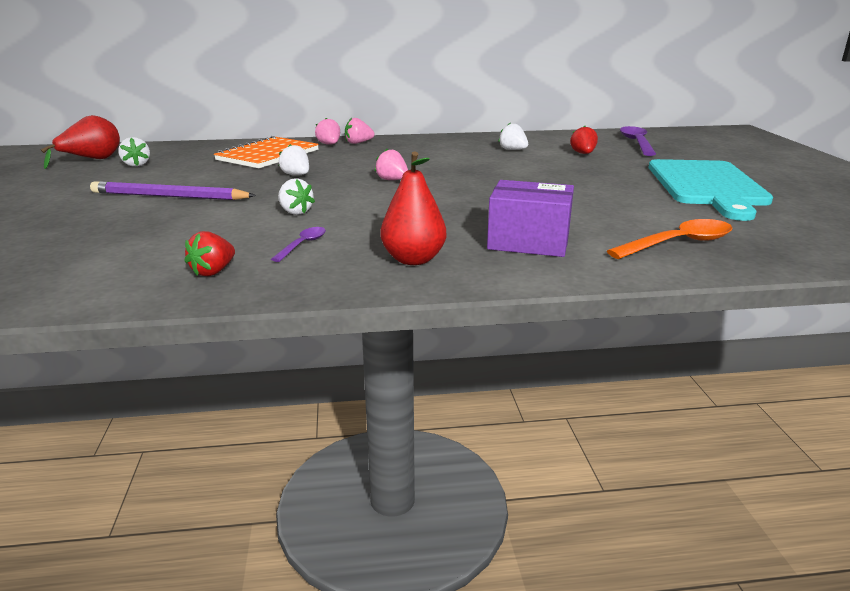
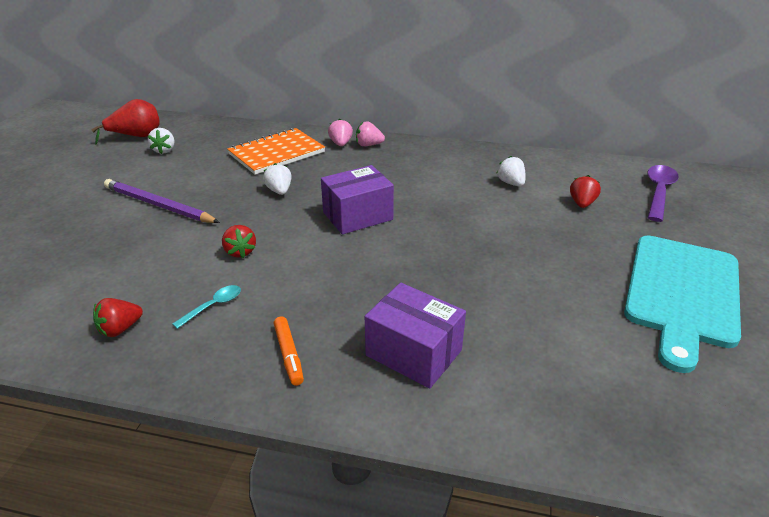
camera: 20 degrees right, 10 degrees up
purple spoon [271,227,326,262] -> turquoise spoon [172,285,241,329]
white strawberry [278,178,315,215] -> red strawberry [222,225,256,258]
pink strawberry [375,149,408,180] -> purple box [321,165,394,234]
red pear [380,152,446,265] -> orange marker [274,316,304,386]
orange spoon [607,219,732,259] -> none

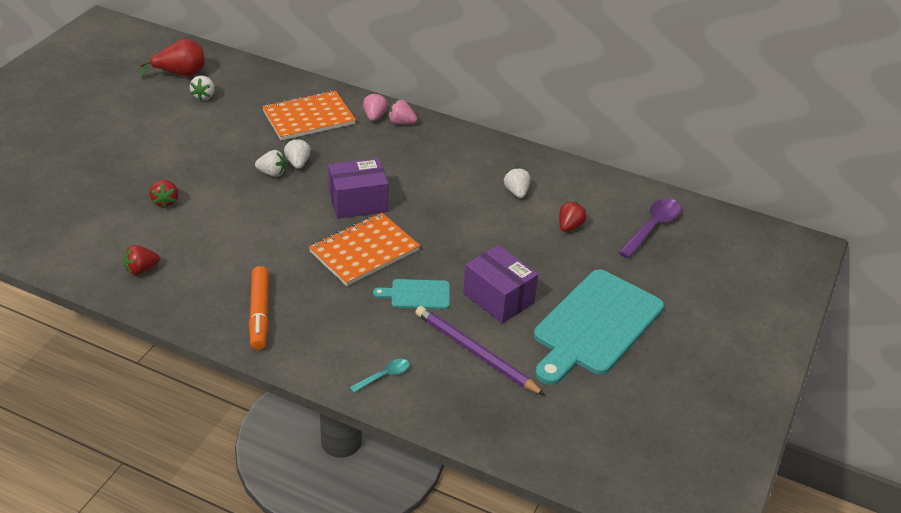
camera: 10 degrees right, 5 degrees up
purple pencil [104,179,220,223] -> purple pencil moved to [415,306,545,395]
turquoise spoon [172,285,241,329] -> turquoise spoon moved to [350,359,410,393]
red strawberry [222,225,256,258] -> red strawberry moved to [149,180,178,208]
orange marker [274,316,304,386] -> orange marker [249,266,269,350], size x1.57
purple box [365,283,466,388] -> purple box moved to [463,245,538,323]
none -> white strawberry [255,150,286,177]
none -> orange notebook [309,212,420,286]
none -> turquoise cutting board [373,279,450,309]

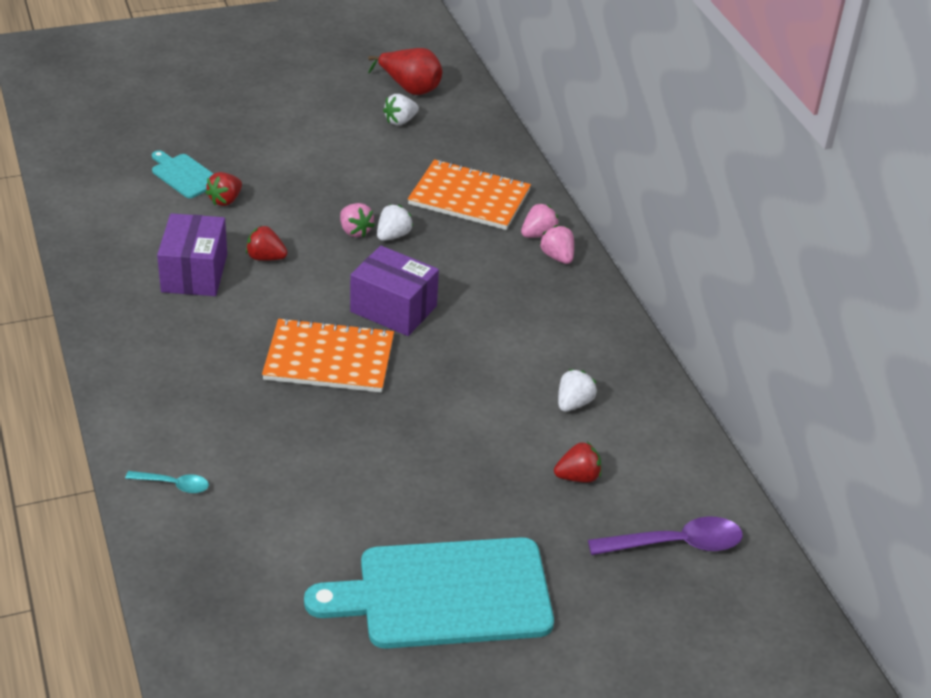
camera: 45 degrees right, 0 degrees up
red strawberry [124,245,160,275] -> red strawberry moved to [246,226,288,261]
orange marker [249,266,269,350] -> none
white strawberry [255,150,286,177] -> pink strawberry [340,203,375,238]
turquoise cutting board [373,279,450,309] -> turquoise cutting board moved to [152,150,213,198]
purple pencil [415,306,545,395] -> none
purple box [463,245,538,323] -> purple box moved to [157,213,227,296]

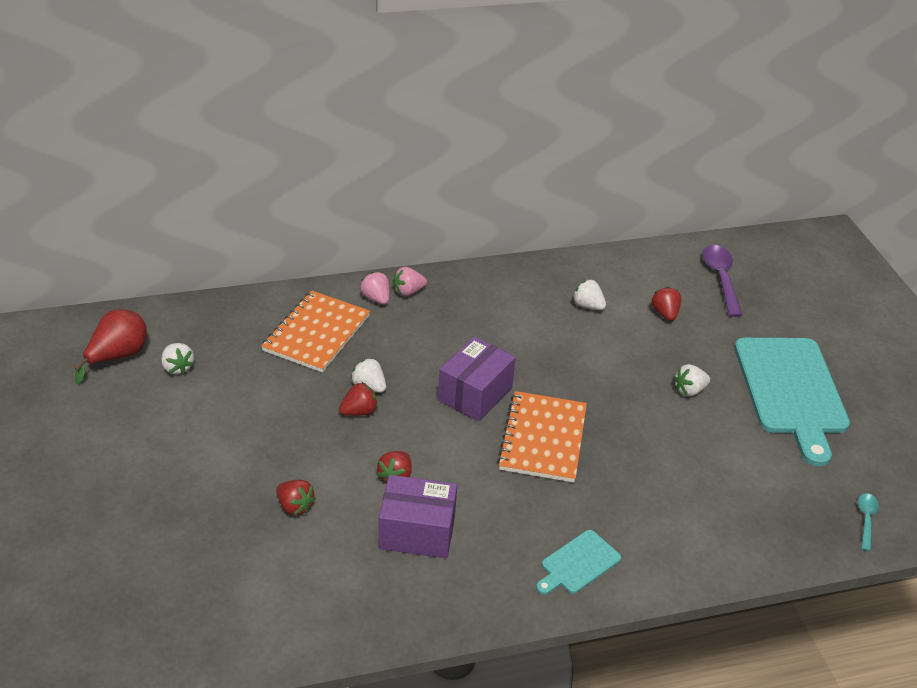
camera: 85 degrees left, 0 degrees up
turquoise spoon [125,471,209,493] -> turquoise spoon moved to [858,493,879,551]
turquoise cutting board [152,150,213,198] -> turquoise cutting board moved to [536,530,621,594]
pink strawberry [340,203,375,238] -> red strawberry [339,382,378,416]
none -> white strawberry [674,364,710,397]

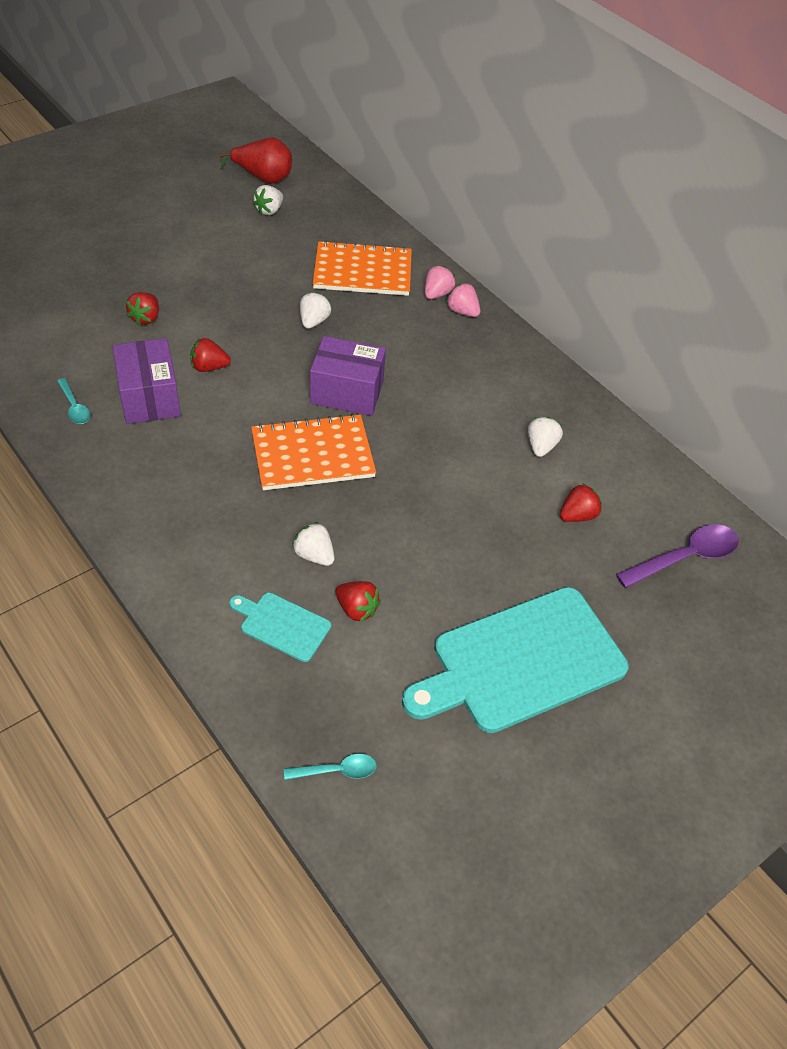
camera: 65 degrees right, 10 degrees up
red strawberry [339,382,378,416] -> red strawberry moved to [335,581,381,622]
turquoise cutting board [536,530,621,594] -> turquoise cutting board moved to [229,593,331,662]
white strawberry [674,364,710,397] -> white strawberry moved to [292,522,334,566]
none -> turquoise spoon [57,378,90,424]

